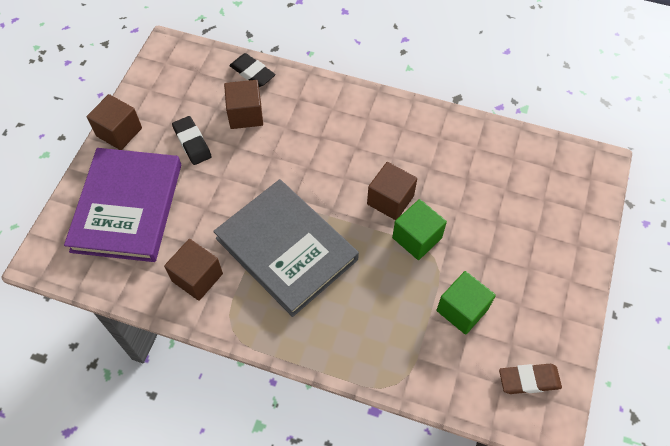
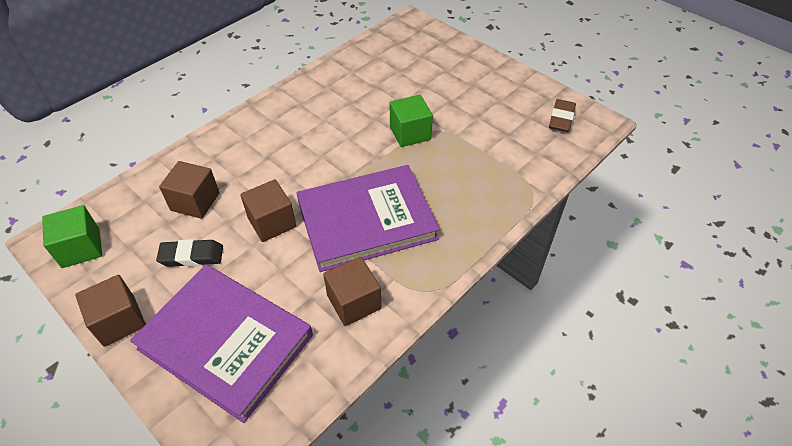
camera: 65 degrees left, 10 degrees down
grey book [213,179,359,317] -> purple book [297,165,440,272]
black eraser [229,53,276,87] -> none
brown cube [367,162,417,220] -> brown cube moved to [240,179,296,242]
green cube [436,271,496,335] -> green cube moved to [42,205,102,268]

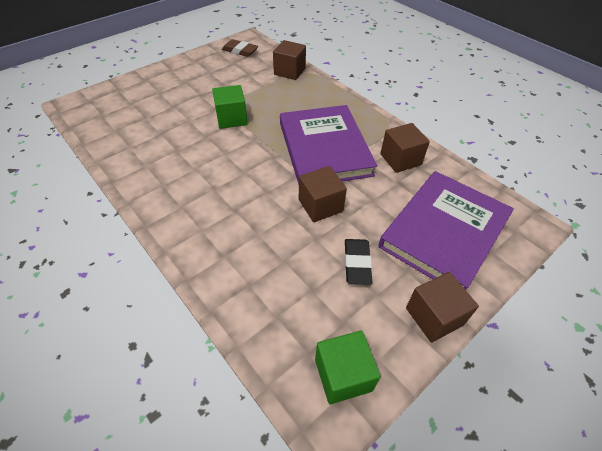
camera: 85 degrees left, 0 degrees up
brown cube [159,161,220,219] -> brown cube moved to [273,40,306,80]

